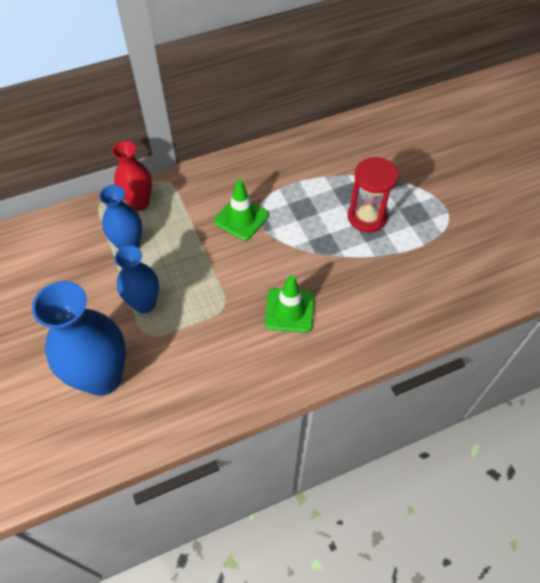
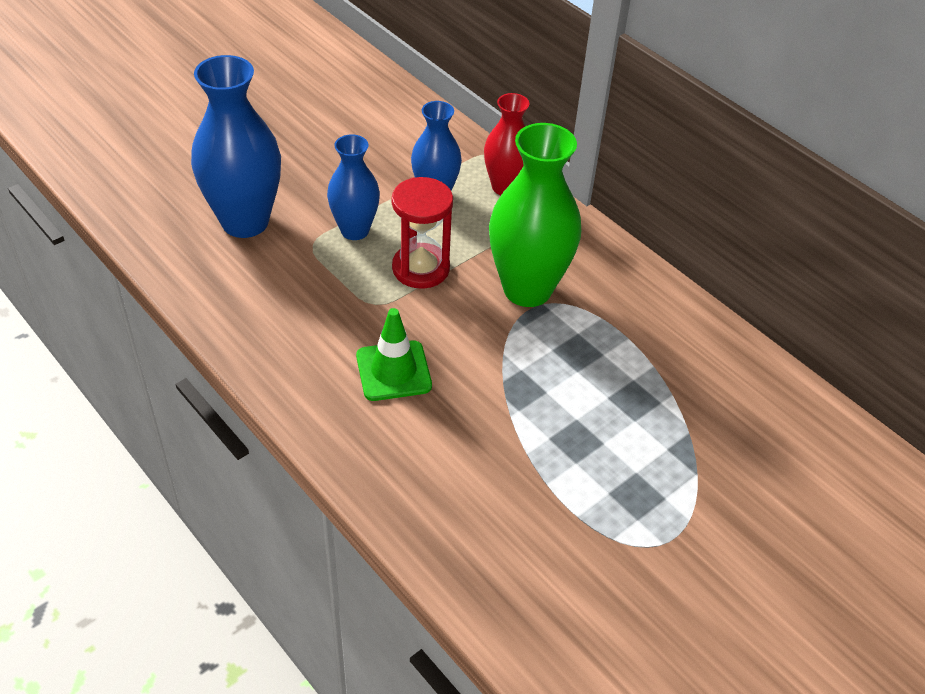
camera: 70 degrees right, 10 degrees down
green traffic cone [214,179,269,241] -> green vase [489,123,581,307]
red hourglass [348,157,399,233] -> red hourglass moved to [392,177,453,289]

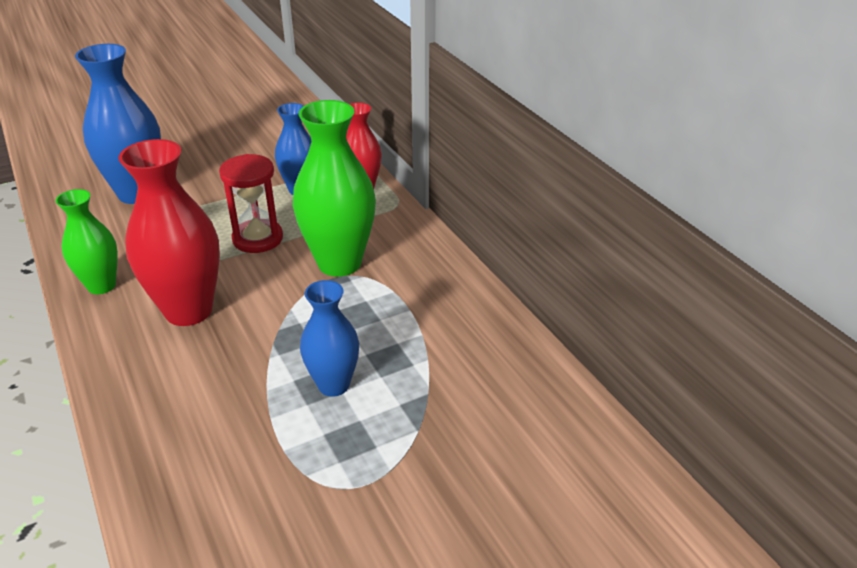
camera: 15 degrees right, 10 degrees down
blue vase [327,134,380,240] -> blue vase moved to [300,280,359,397]
green traffic cone [356,308,432,401] -> red vase [118,139,220,326]
none -> green vase [55,189,118,294]

